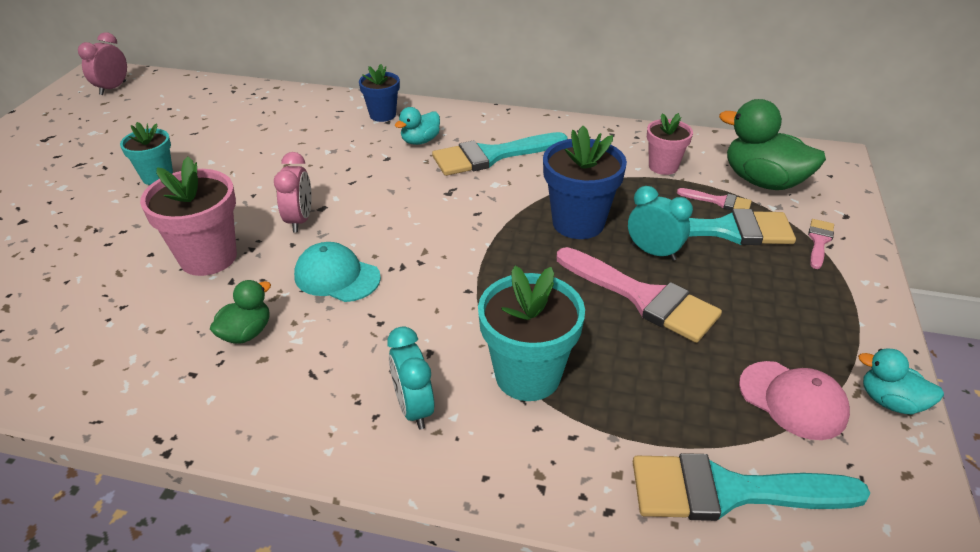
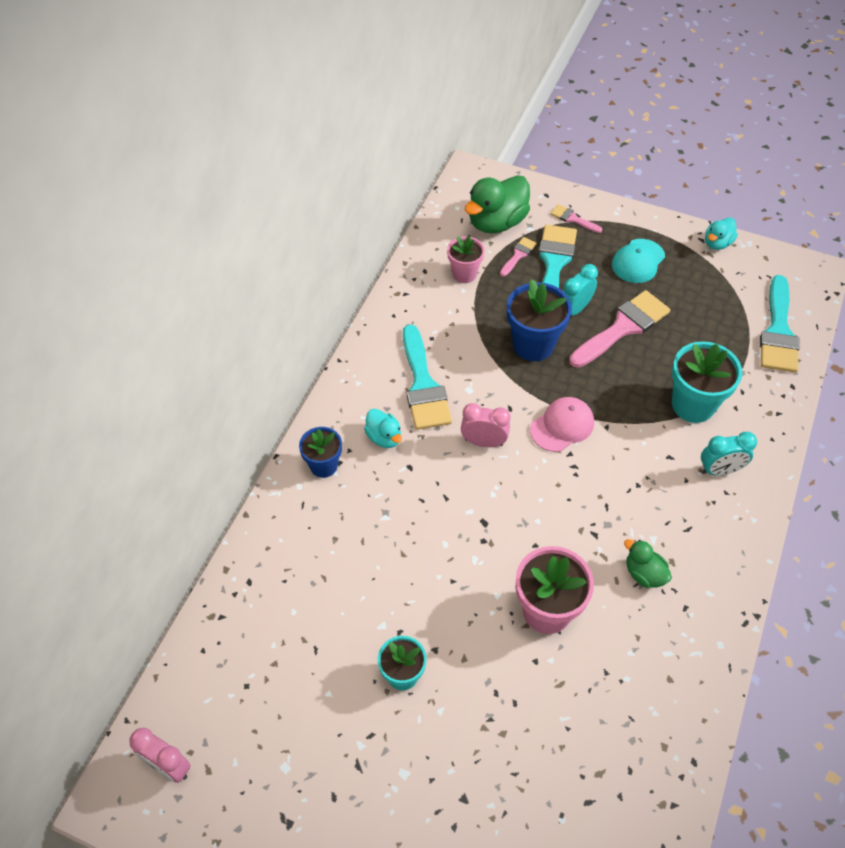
camera: 80 degrees left, 15 degrees up
pink clock [274,152,312,232] -> pink clock moved to [461,403,511,447]
turquoise cap [294,242,381,302] -> turquoise cap moved to [612,239,665,283]
pink cap [739,361,850,440] -> pink cap moved to [530,397,594,452]

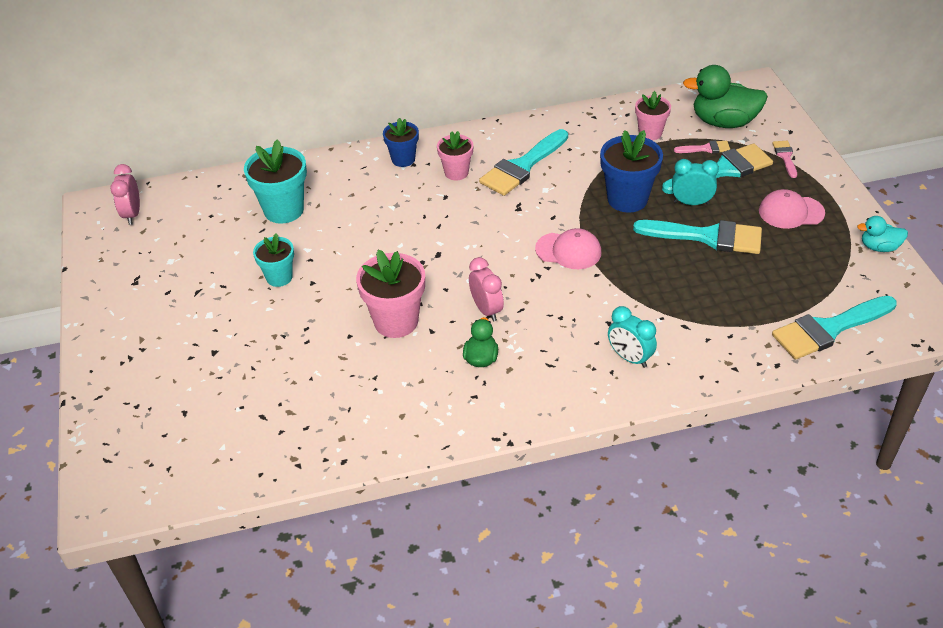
camera: 55 degrees right, 10 degrees down
turquoise duck [364,409,402,448] -> pink flower pot [437,131,474,180]
pink clock [461,403,511,447] -> pink clock moved to [469,257,504,322]
pink brush [569,290,670,368] -> turquoise brush [633,220,762,254]
turquoise cap [612,239,665,283] -> pink cap [759,189,825,229]
turquoise flower pot [672,341,742,423] -> turquoise flower pot moved to [244,140,307,224]

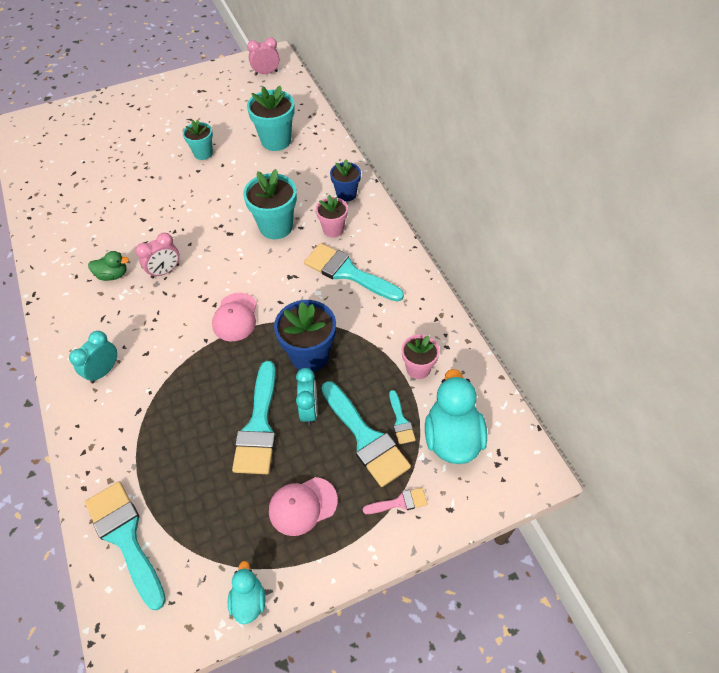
camera: 80 degrees right, 10 degrees up
pink flower pot [356,249,425,338] -> none
pink brush [674,140,730,153] -> turquoise brush [389,390,416,444]
green duck [683,65,768,128] -> turquoise duck [425,369,487,464]
pink cap [759,189,825,229] -> pink cap turned 105 degrees counterclockwise [269,477,338,536]
none -> turquoise flower pot [243,169,297,239]

